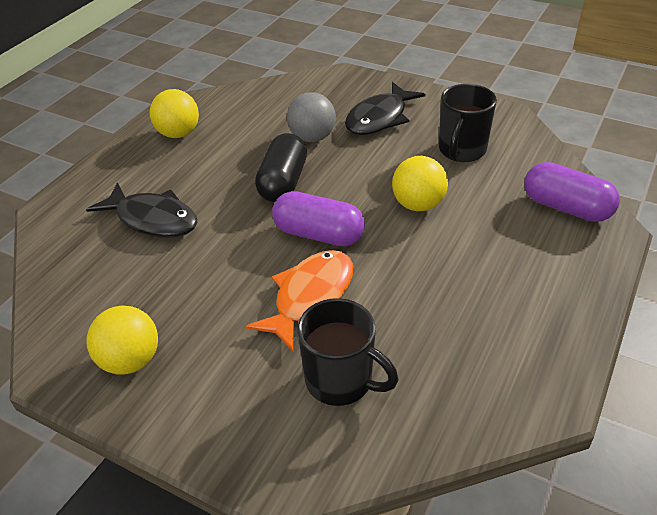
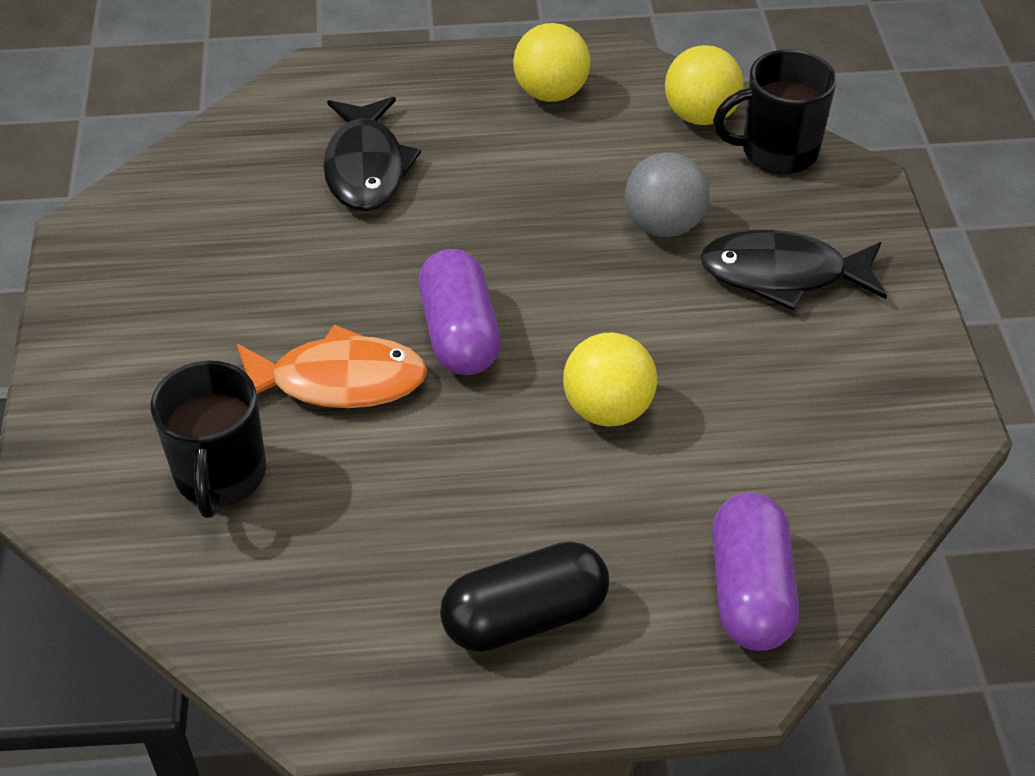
camera: 55 degrees right, 5 degrees up
yellow ball [86,305,158,375] -> yellow ball moved to [665,45,744,125]
black capsule [255,133,307,202] -> black capsule moved to [440,541,609,652]
black mug [439,84,497,162] -> black mug moved to [713,49,837,174]

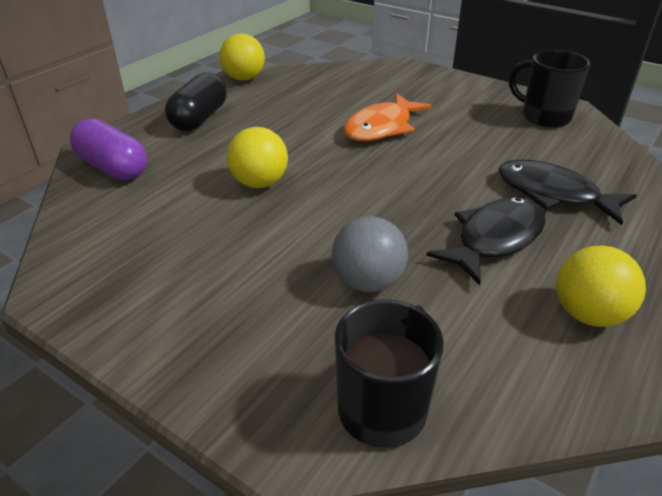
camera: 130 degrees right, 10 degrees down
black mug [151,361,266,518] -> black mug moved to [509,50,590,127]
purple capsule [419,249,501,375] -> none
yellow ball [665,45,744,125] -> yellow ball moved to [220,33,265,81]
black fish [700,230,887,311] -> black fish moved to [426,197,546,285]

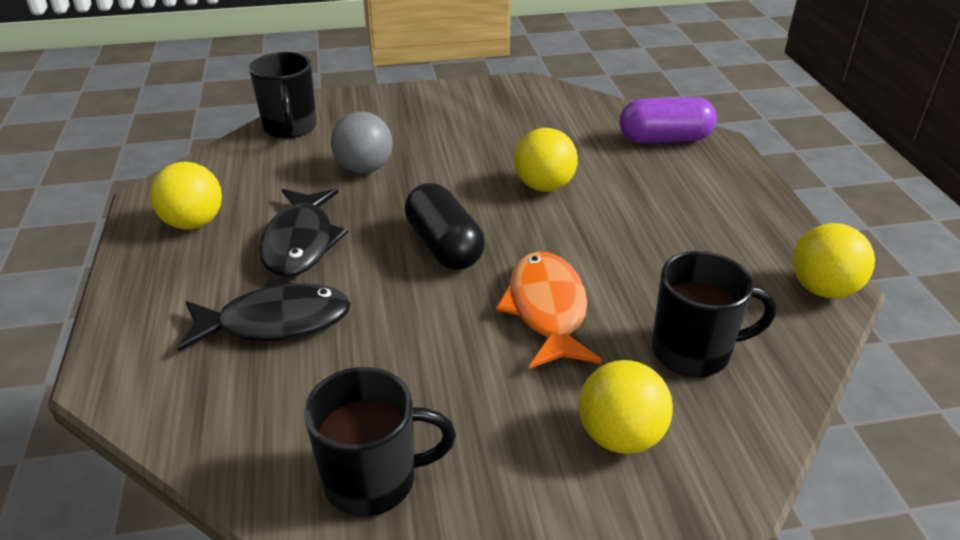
camera: 135 degrees right, 0 degrees up
black capsule [165,72,227,131] -> black capsule moved to [405,183,485,270]
none -> yellow ball [579,360,673,454]
none -> black mug [652,251,777,377]

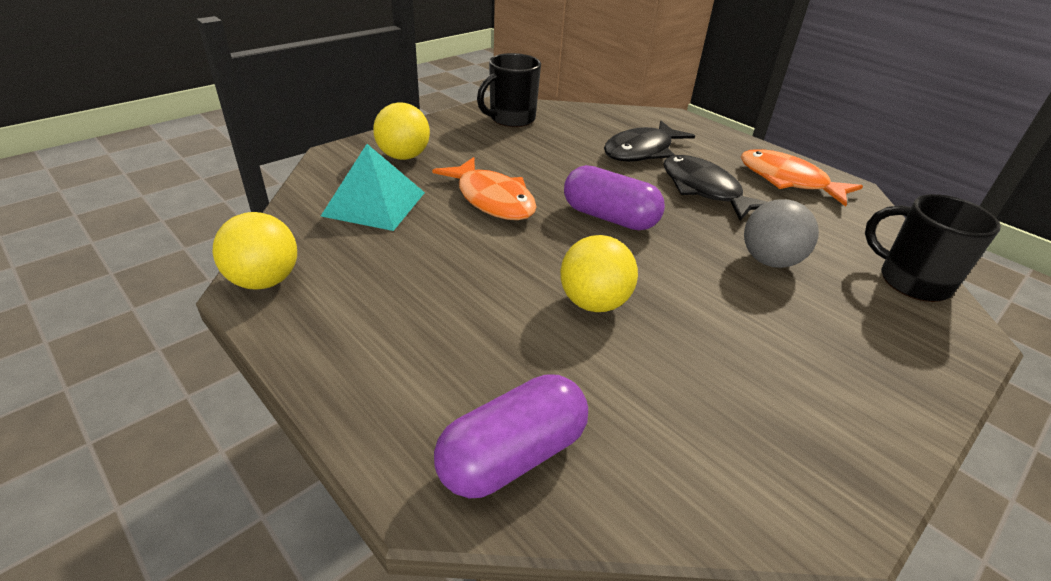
camera: 145 degrees right, 0 degrees up
yellow ball [150,162,222,230] -> orange fish [741,149,863,207]
black capsule [405,183,485,270] -> purple capsule [564,165,665,230]
black mug [652,251,777,377] -> turquoise pyramid [321,144,425,231]

